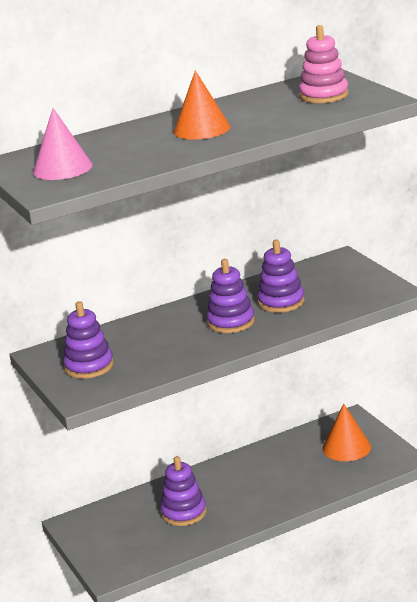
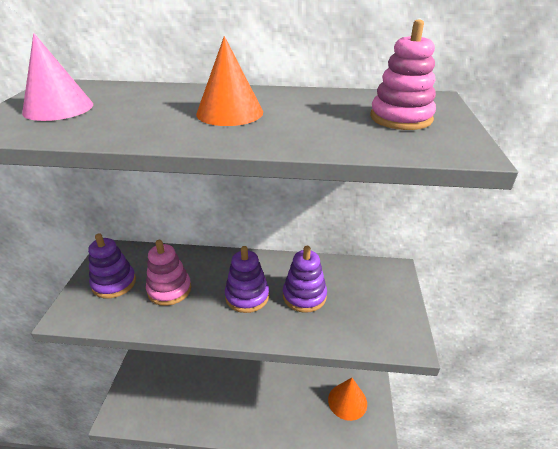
camera: 30 degrees right, 10 degrees up
purple stacking toy [160,456,207,526] -> none
none -> pink stacking toy [146,240,191,306]

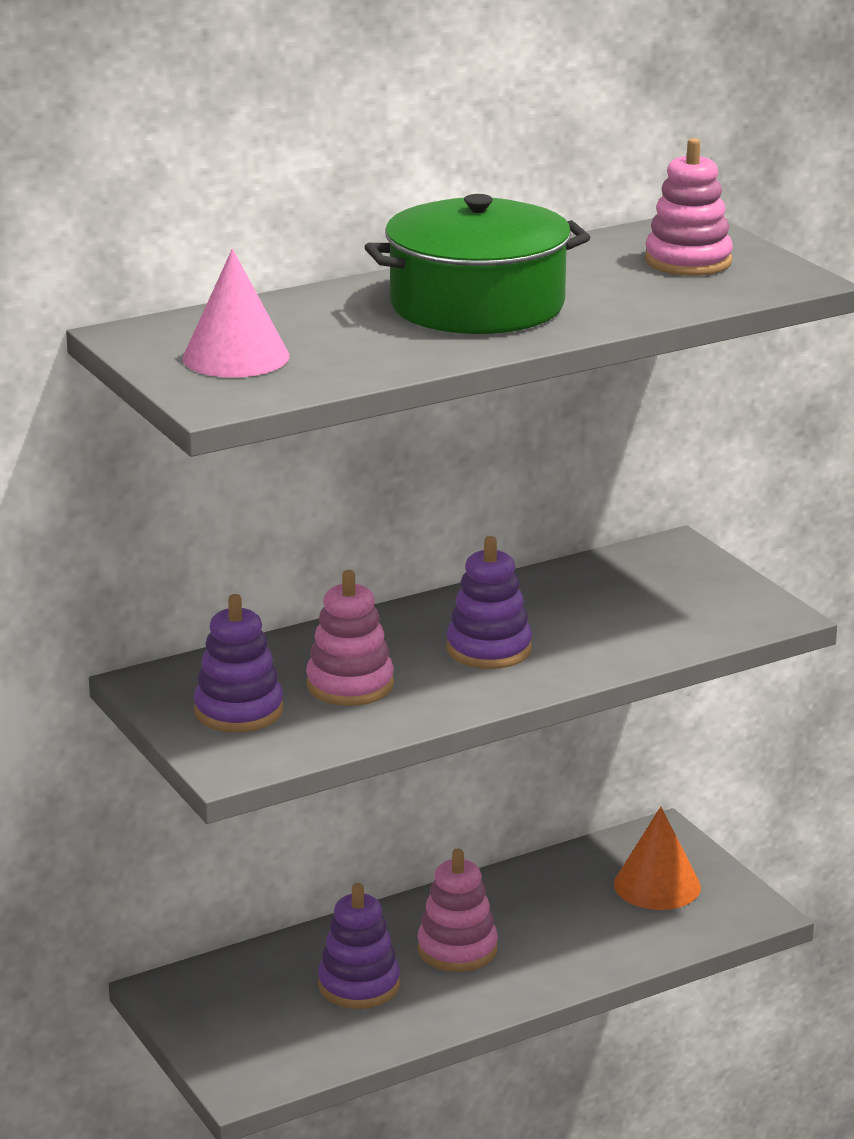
camera: 35 degrees left, 10 degrees down
orange cone [196,36,263,126] -> green pot [365,194,590,334]
purple stacking toy [283,246,327,313] -> purple stacking toy moved to [318,883,400,1009]
none -> pink stacking toy [417,849,498,972]

